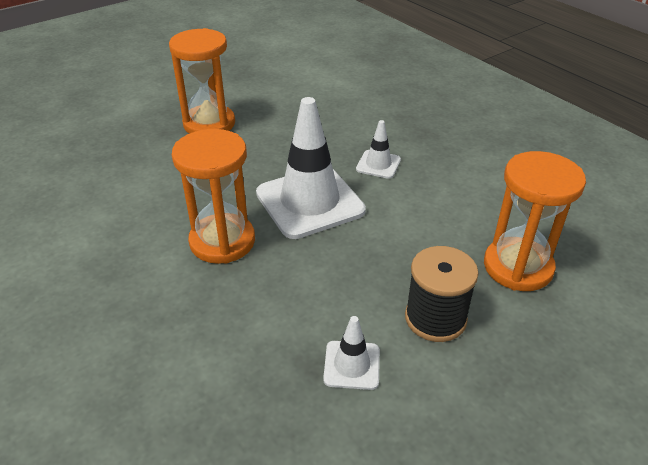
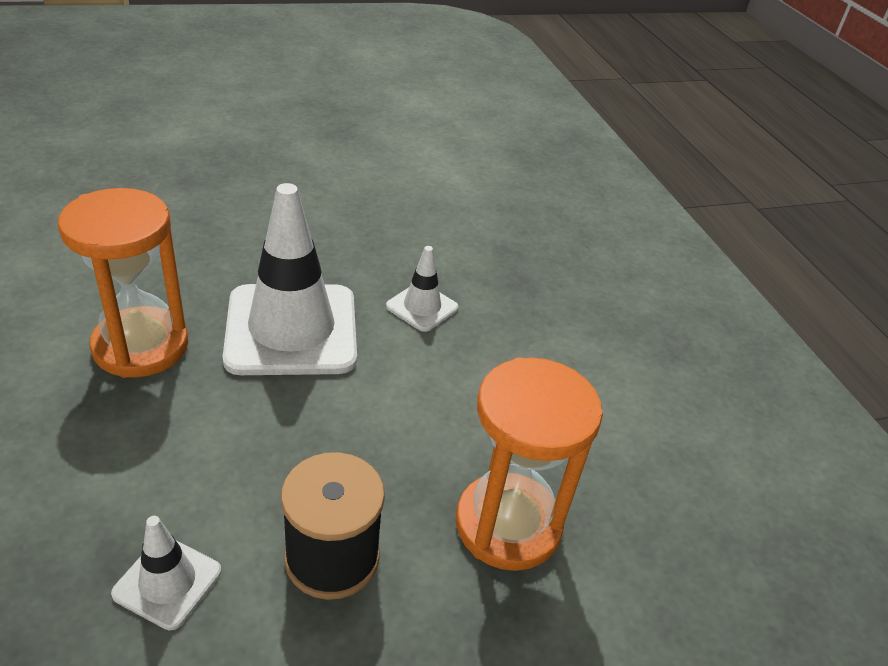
camera: 15 degrees right, 0 degrees up
orange hourglass [169,28,235,134] -> none

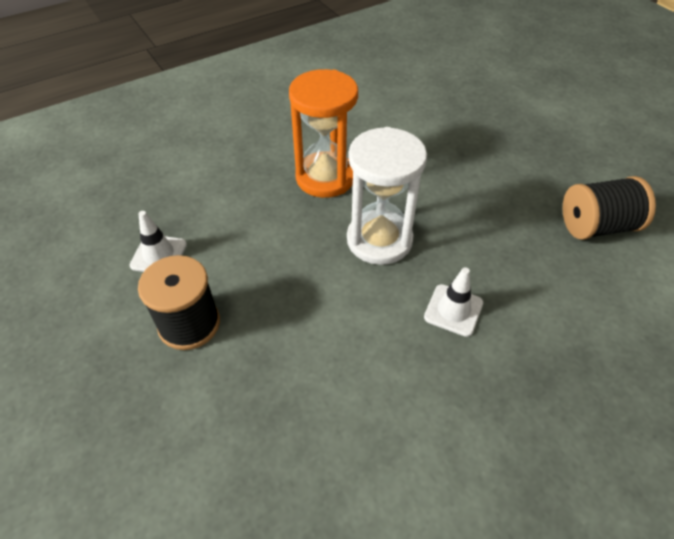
camera: 80 degrees right, 10 degrees up
white traffic cone [223,183,357,375] -> white hourglass [347,127,427,265]
orange hourglass [456,357,603,571] -> none
none -> black spool [563,176,656,240]

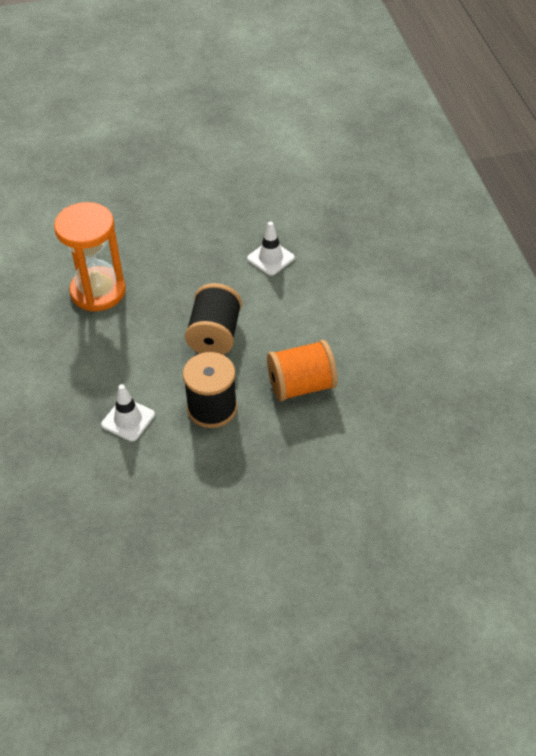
camera: 70 degrees left, 0 degrees up
white hourglass [347,127,427,265] -> none
black spool [563,176,656,240] -> black spool moved to [185,283,242,355]
none -> orange spool [267,340,338,402]

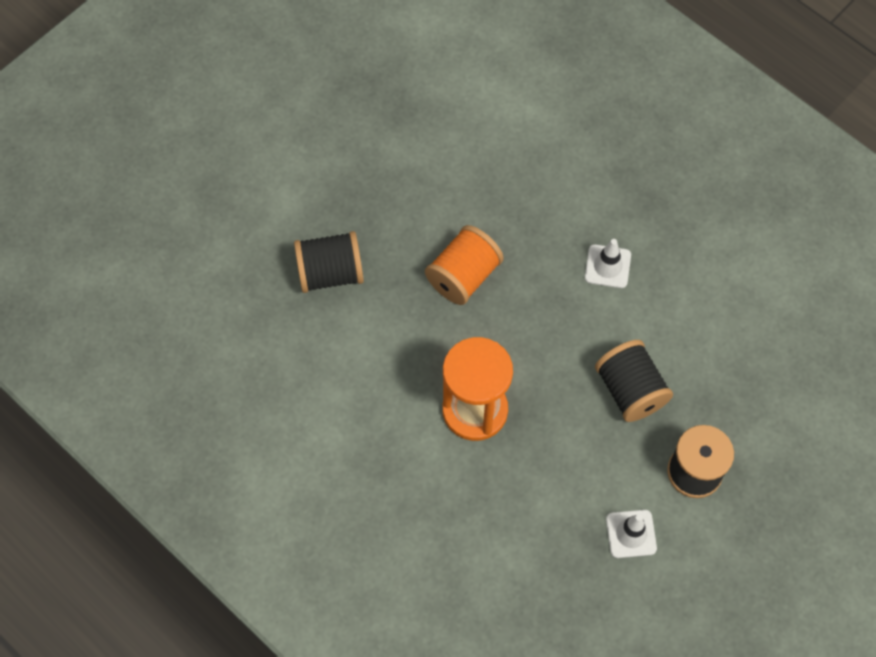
camera: 35 degrees left, 15 degrees up
orange spool [267,340,338,402] -> orange spool moved to [425,225,504,305]
none -> black spool [294,231,364,293]

